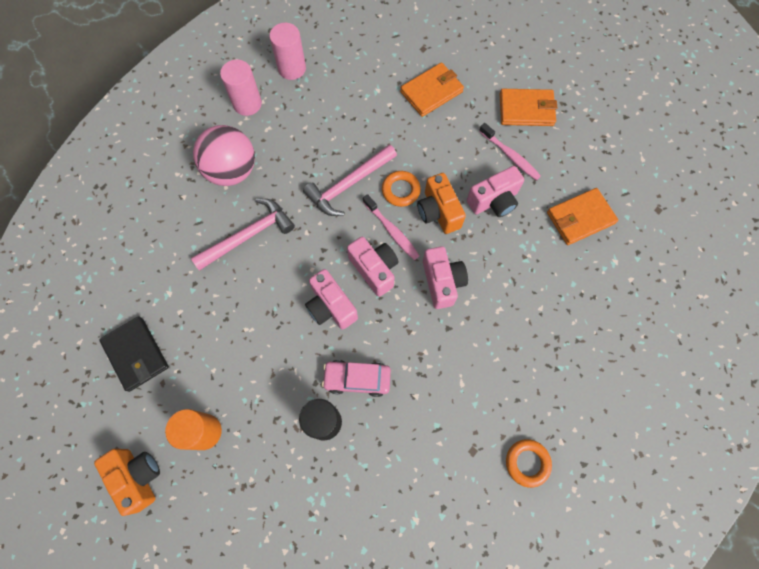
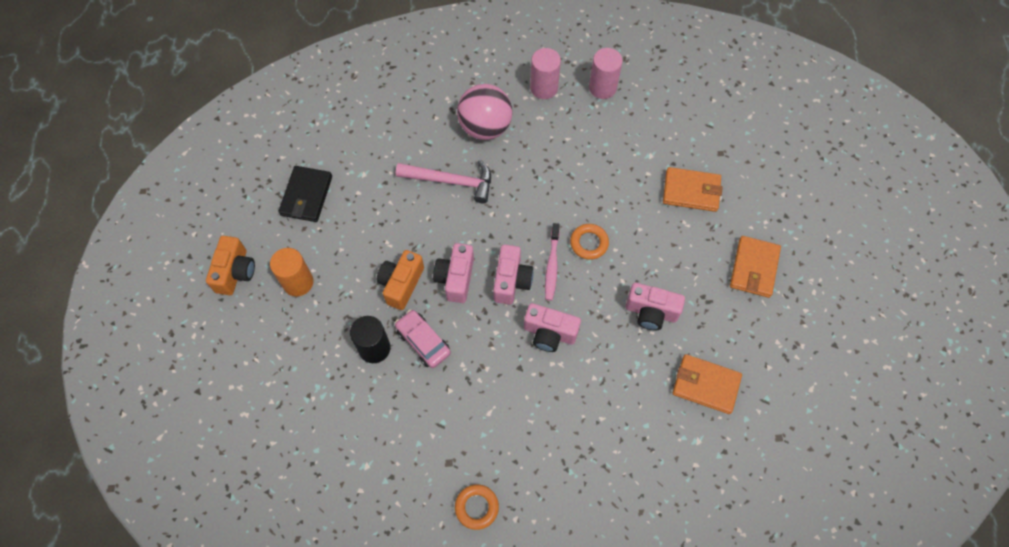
camera: 45 degrees right, 5 degrees down
pink hammer [303,144,397,216] -> none
orange camera [417,173,466,234] -> orange camera moved to [377,250,424,310]
pink camera [423,246,468,309] -> pink camera turned 75 degrees clockwise [524,303,581,352]
pink toothbrush [479,123,541,181] -> none
orange wallet [500,89,557,126] -> orange wallet turned 60 degrees clockwise [730,236,781,298]

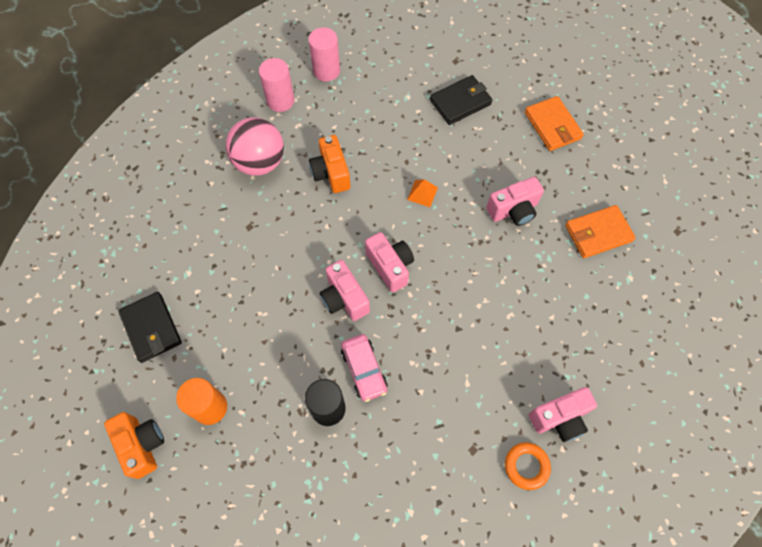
camera: 40 degrees left, 0 degrees up
orange camera [377,250,424,310] -> orange camera moved to [309,135,351,193]
pink car [395,310,451,368] -> pink car turned 120 degrees counterclockwise [341,334,388,402]
pink hammer [396,160,491,204] -> none
pink camera [524,303,581,352] -> pink camera moved to [529,387,597,442]
pink toothbrush [545,223,560,301] -> none
orange ring [570,224,609,260] -> orange pyramid [407,179,438,207]
orange wallet [663,167,723,212] -> black wallet [430,75,492,125]

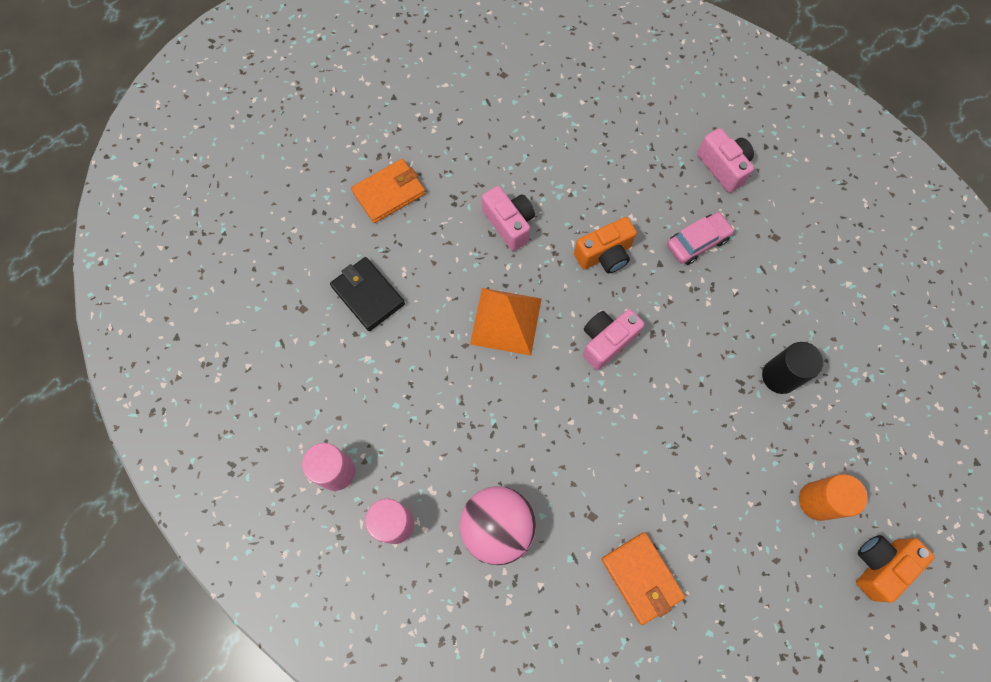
camera: 100 degrees left, 5 degrees up
black wallet [118,292,182,363] -> none
orange camera [309,135,351,193] -> orange camera moved to [574,217,637,273]
pink camera [320,260,370,321] -> none
pink car [341,334,388,402] -> pink car moved to [667,212,735,265]
orange pyramid [407,179,438,207] -> orange pyramid [470,288,542,356], size x2.14
orange ring [505,442,551,490] -> none
orange wallet [565,205,636,258] -> orange wallet moved to [601,532,685,625]

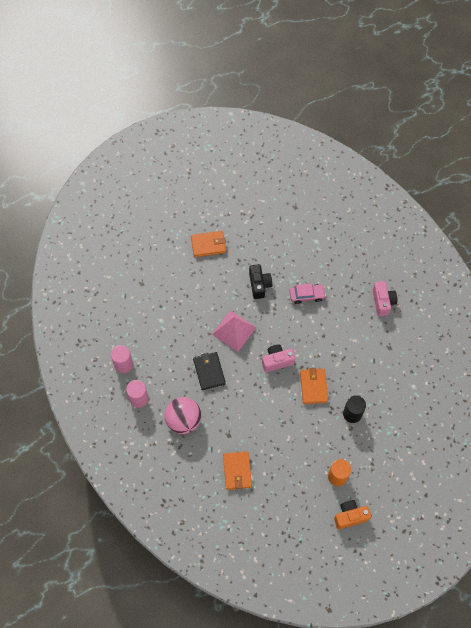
camera: 25 degrees right, 5 degrees down
black wallet [330,257,405,331] -> black wallet moved to [193,352,226,390]
orange pyramid [470,288,542,356] -> pink pyramid [212,310,257,352]
pink camera [482,186,535,251] -> black camera [249,264,272,299]
orange camera [574,217,637,273] -> none
pink car [667,212,735,265] -> pink car moved to [289,284,326,304]
none -> orange wallet [300,368,328,404]

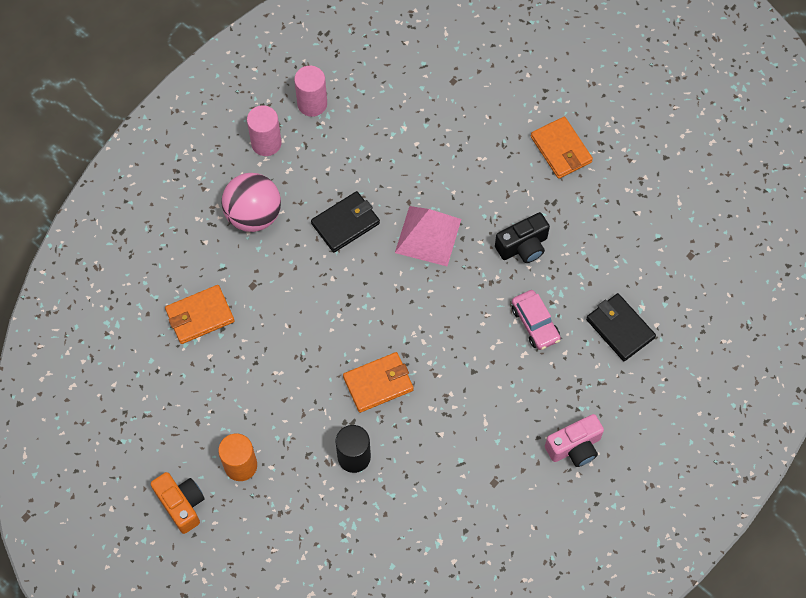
camera: 70 degrees right, 0 degrees up
pink camera [262,344,295,372] -> none
none -> black wallet [586,293,656,361]

